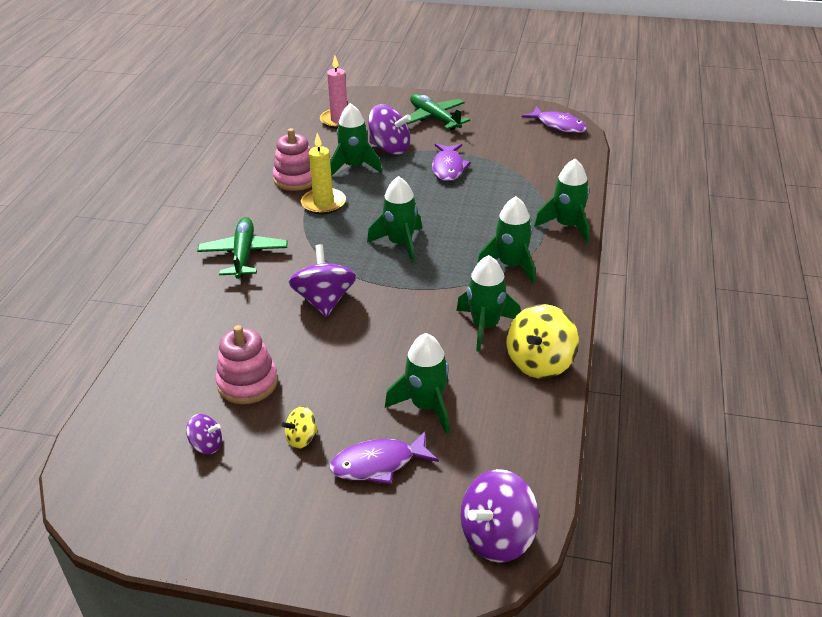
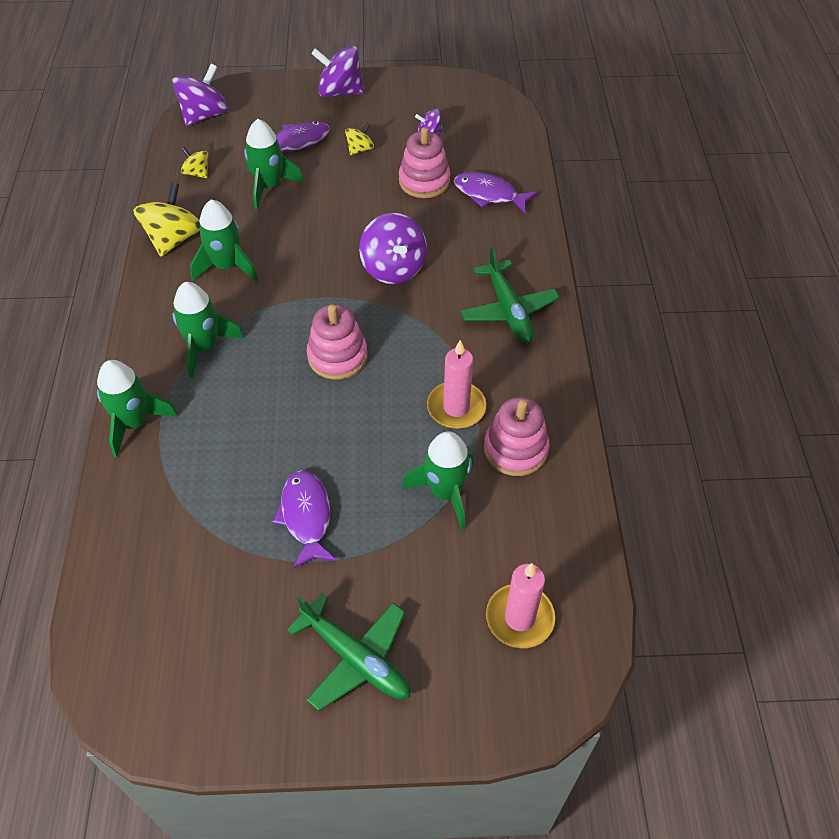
camera: 165 degrees right, 15 degrees up
yellow candle [301,133,346,215] -> pink candle [427,340,486,429]
green rocket [367,176,422,263] -> pink stacking toy [307,304,368,379]
purple spinning top [368,104,411,155] -> purple spinning top moved to [311,46,364,97]
purple fish [522,106,587,133] -> purple fish moved to [454,172,538,213]
none -> yellow spinning top [181,147,208,178]

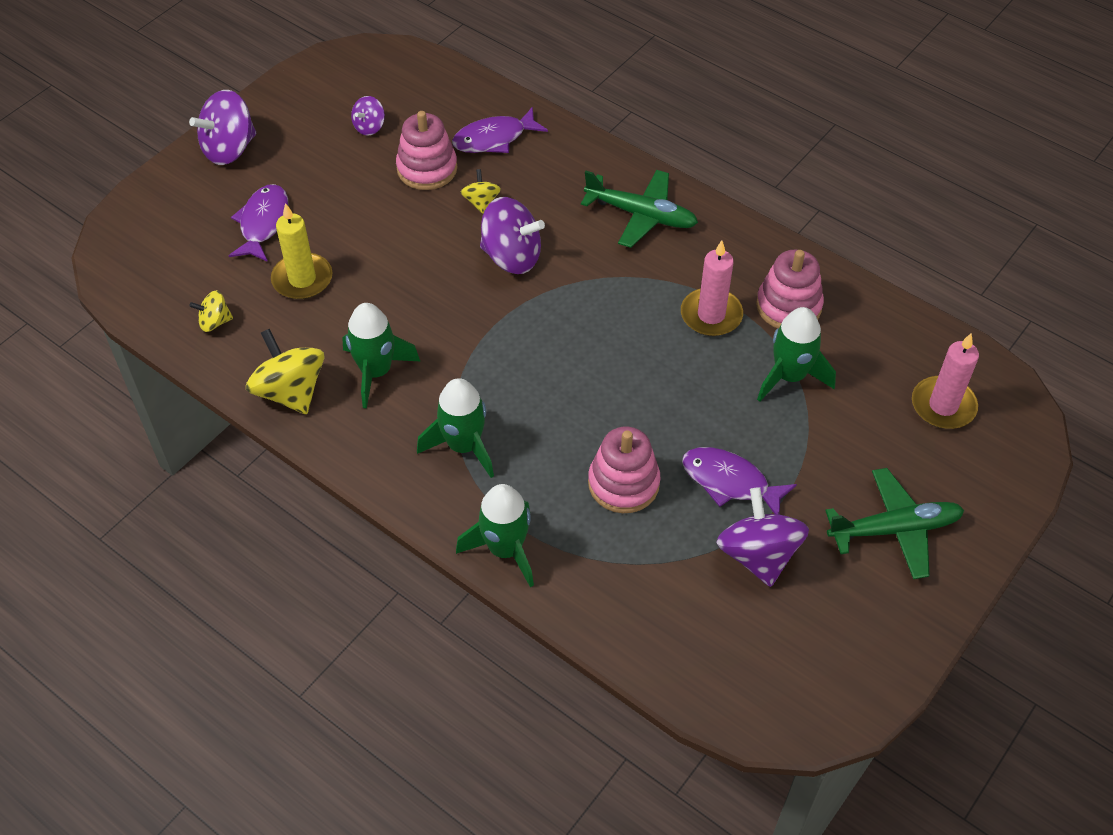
camera: 50 degrees left, 0 degrees up
purple spinning top [172,64,229,126] -> purple spinning top moved to [716,487,809,587]
green rocket [244,119,304,210] -> yellow candle [271,203,332,300]
pink stacking toy [307,304,368,379] -> pink stacking toy moved to [588,427,660,513]
yellow spinning top [345,123,374,155] -> yellow spinning top moved to [460,169,501,214]

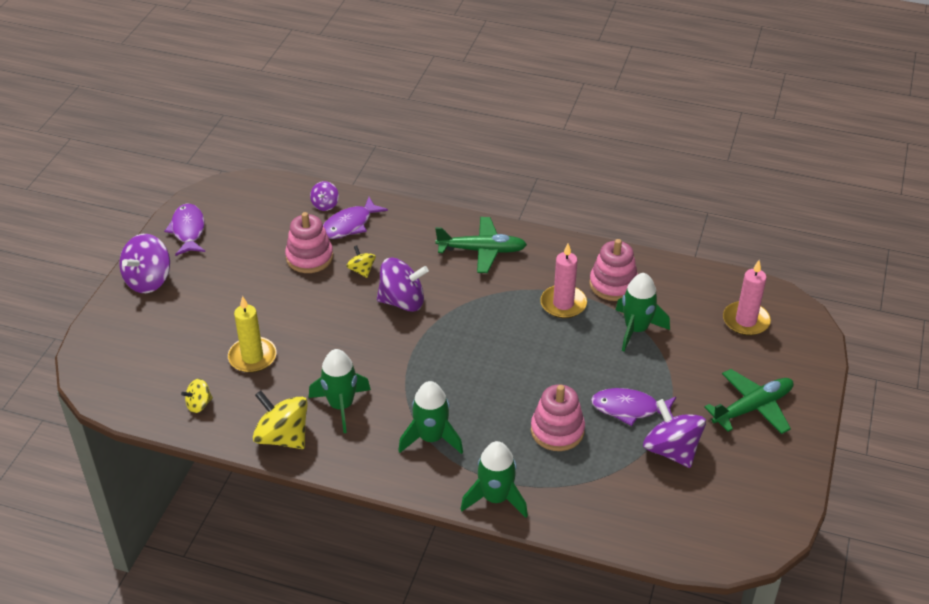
camera: 20 degrees left, 10 degrees down
purple fish [228,184,288,262] -> purple fish moved to [164,204,205,256]
purple spinning top [351,96,385,136] -> purple spinning top moved to [310,181,339,211]

